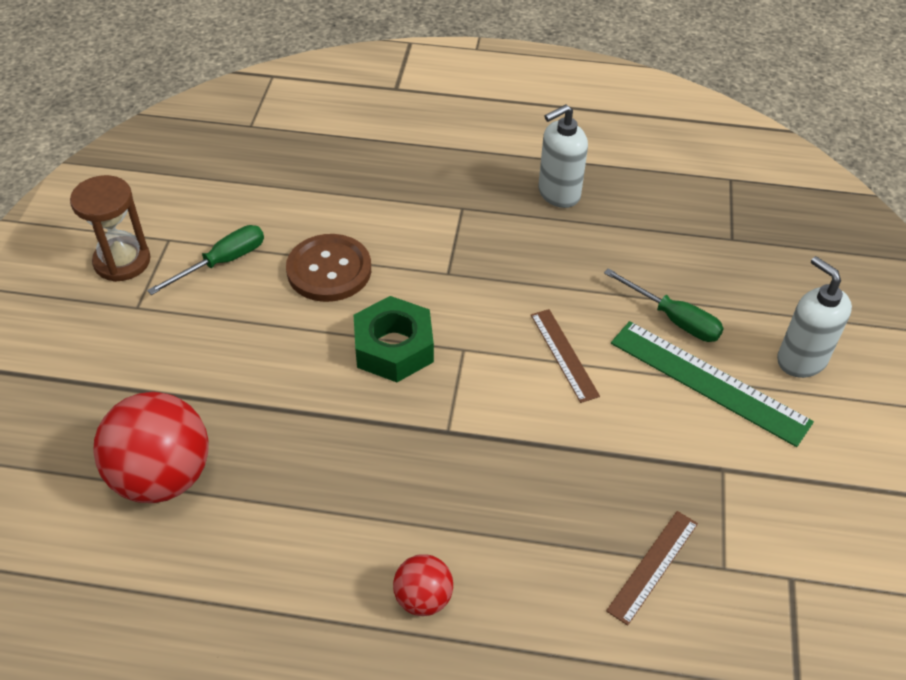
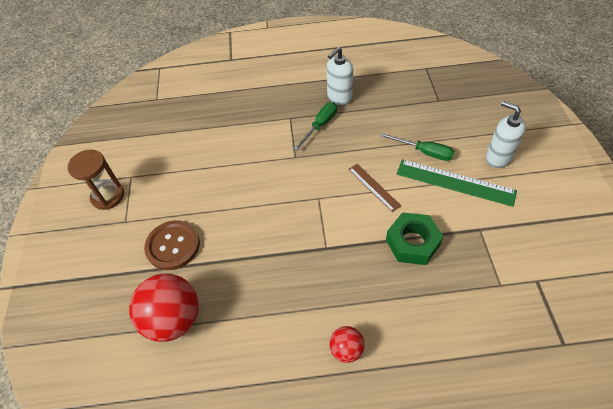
camera: 10 degrees left, 5 degrees up
green screwdriver [147,225,264,295] -> green screwdriver moved to [294,102,337,150]
brown button [286,234,371,302] -> brown button moved to [144,220,200,270]
green nut [354,296,434,382] -> green nut moved to [386,212,443,265]
brown ruler [606,511,698,626] -> none

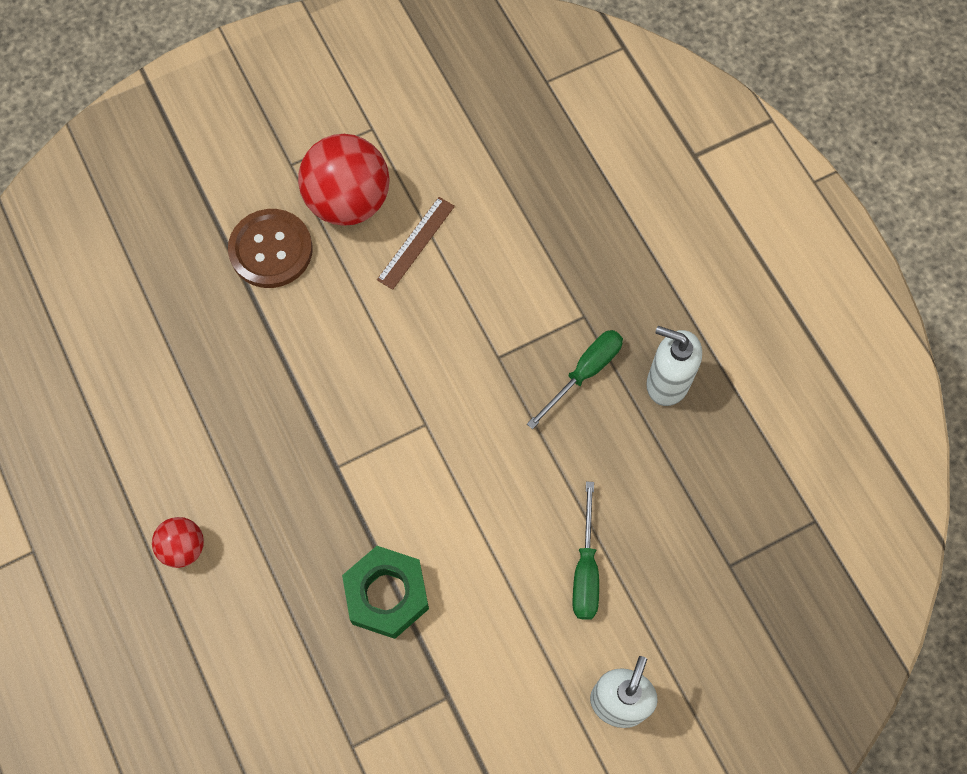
camera: 65 degrees right, 15 degrees up
brown hourglass [68,150,124,210] -> none
red ball [129,273,199,342] -> red ball moved to [298,134,390,226]
green screwdriver [294,102,337,150] -> green screwdriver turned 60 degrees counterclockwise [527,330,623,429]
brown ruler [348,164,401,212] -> brown ruler moved to [377,197,455,290]
green ruler [397,159,517,207] -> none

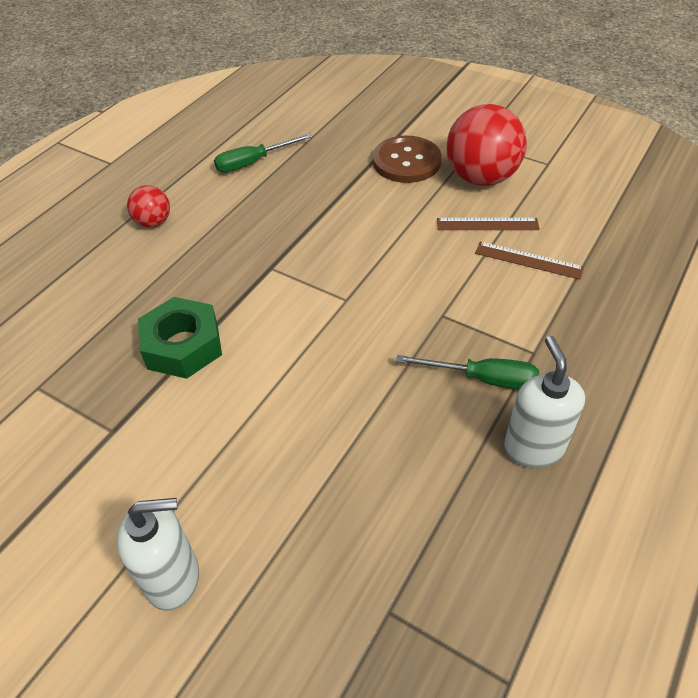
camera: 60 degrees right, 20 degrees down
green screwdriver [573,481,599,620] -> green screwdriver moved to [214,133,312,173]
none -> brown ruler [475,242,584,279]

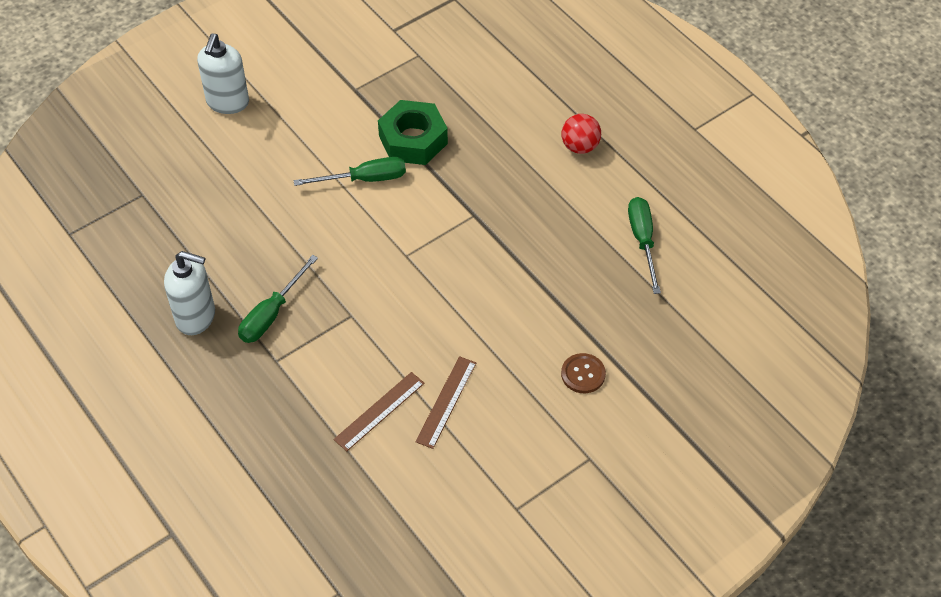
camera: 110 degrees right, 5 degrees up
brown button [373,136,442,183] -> brown button [561,353,606,393], size x0.55
red ball [446,104,527,186] -> none
none -> green screwdriver [293,157,406,186]

